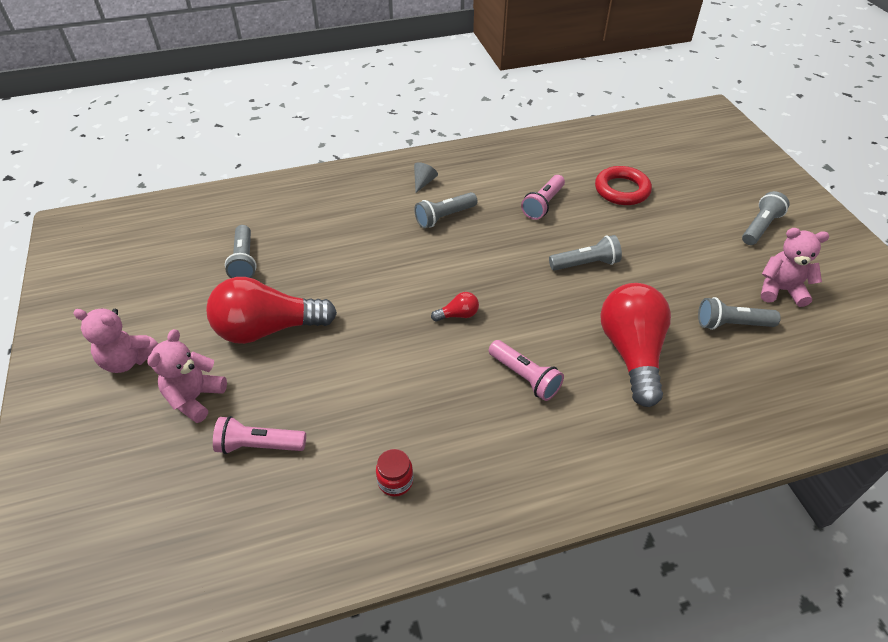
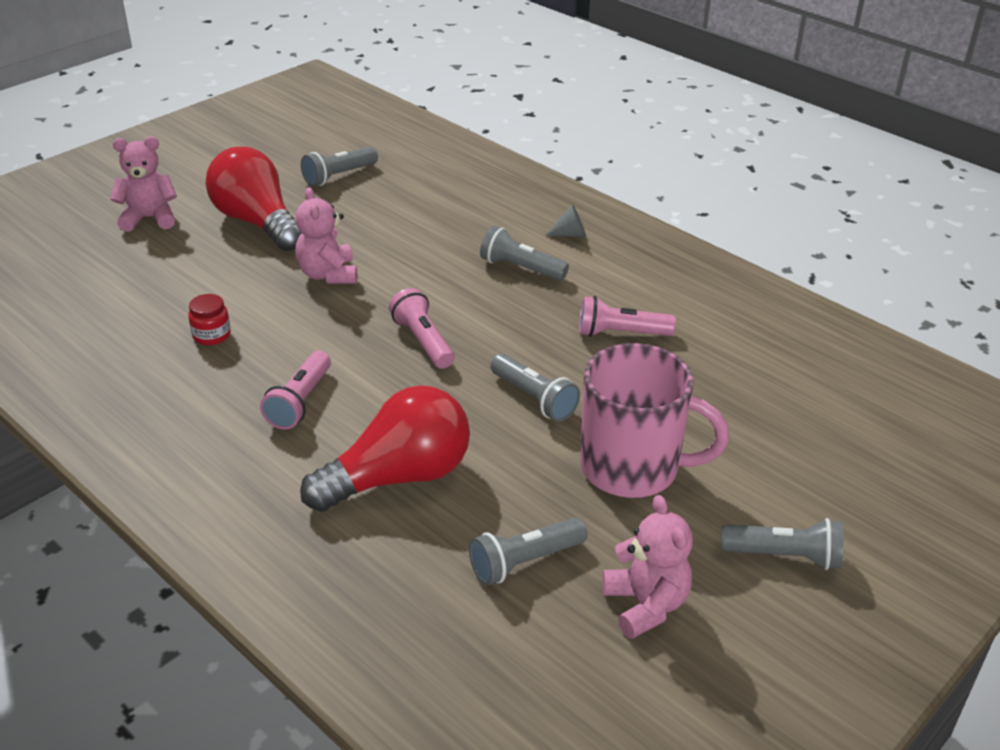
camera: 60 degrees right, 10 degrees down
pink teddy bear [73,308,158,373] -> pink teddy bear moved to [295,187,357,284]
pink flashlight [213,416,306,454] -> pink flashlight moved to [389,288,454,369]
red jar [376,449,413,497] -> red jar moved to [188,294,231,345]
red light bulb [431,292,479,322] -> none
red ring [595,166,652,205] -> none
grey flashlight [698,297,781,330] -> grey flashlight turned 90 degrees counterclockwise [469,518,587,585]
none -> pink mug [580,343,729,498]

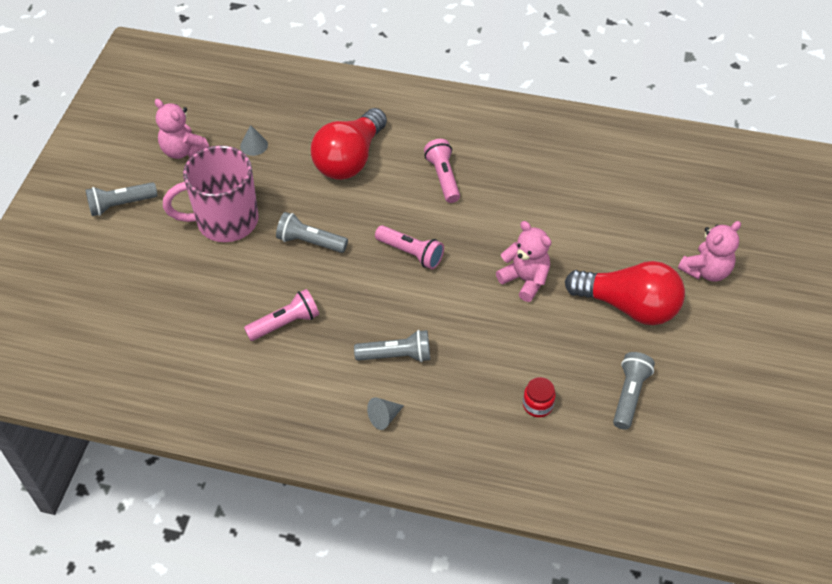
camera: 150 degrees right, 15 degrees up
red jar [188,294,231,345] -> red jar moved to [523,377,556,417]
grey flashlight [469,518,587,585] -> grey cone [240,125,268,156]

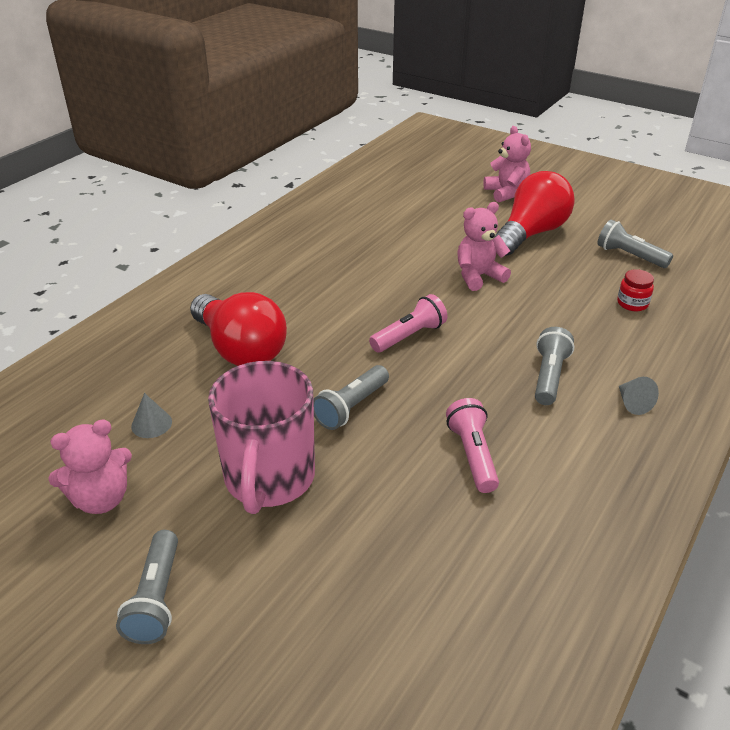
camera: 70 degrees left, 15 degrees down
pink flashlight [424,139,460,203] -> none

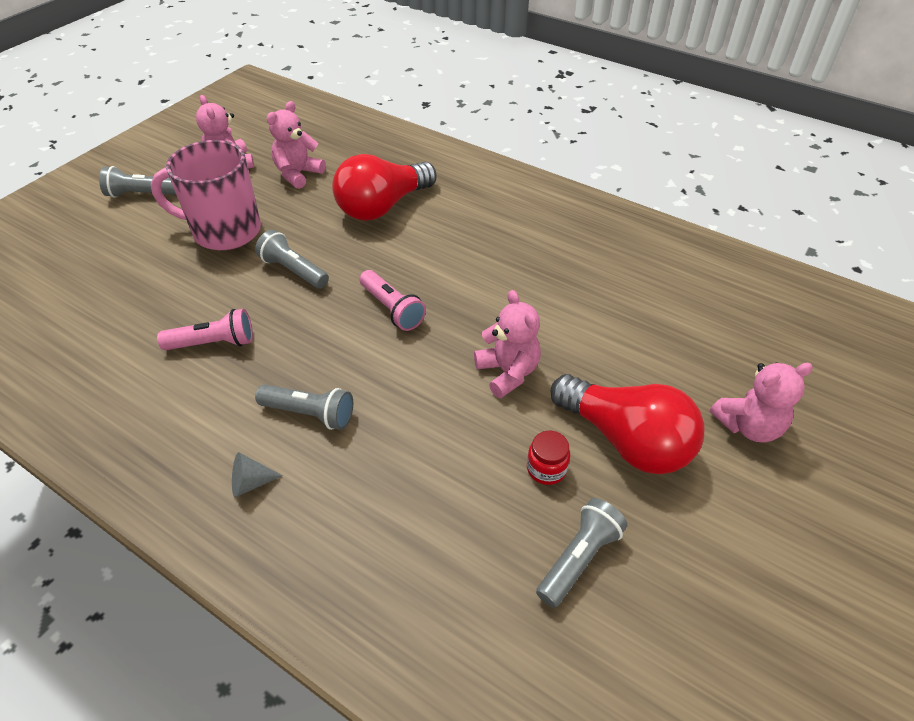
camera: 90 degrees right, 10 degrees up
grey cone [131,393,172,438] -> pink teddy bear [267,101,326,189]
red jar [617,269,654,311] -> red jar moved to [527,431,570,485]

